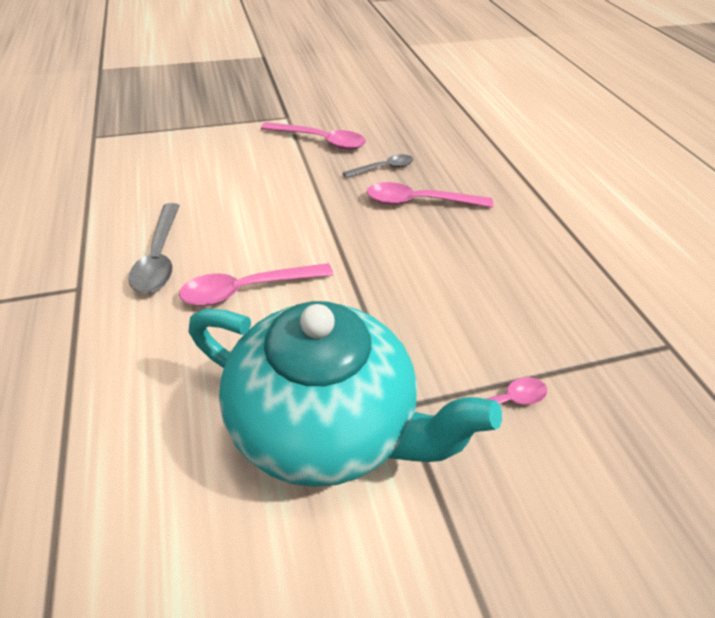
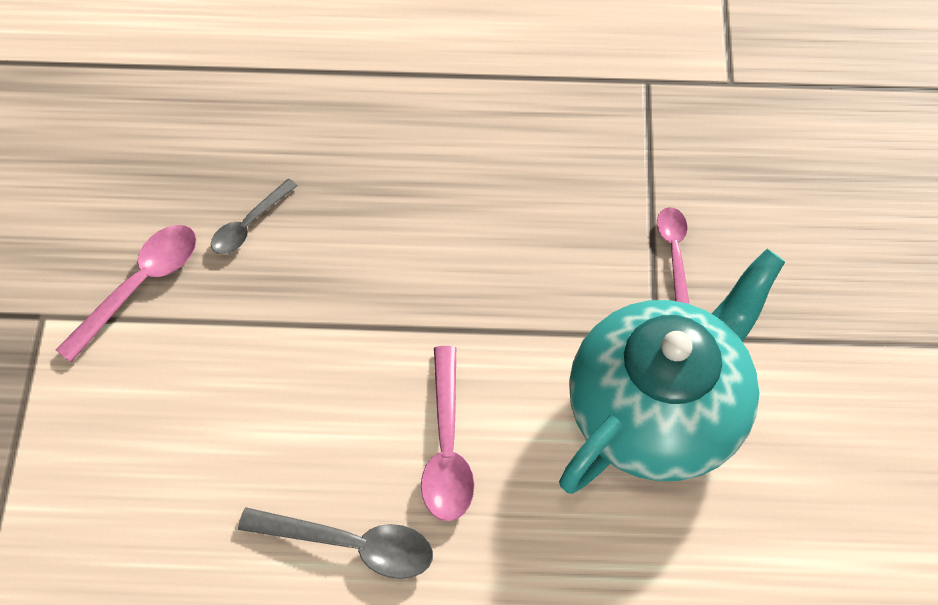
camera: 70 degrees left, 15 degrees up
grey spoon [343,154,413,178] -> grey spoon turned 135 degrees counterclockwise [211,179,297,254]
pink spoon [367,182,493,208] -> none

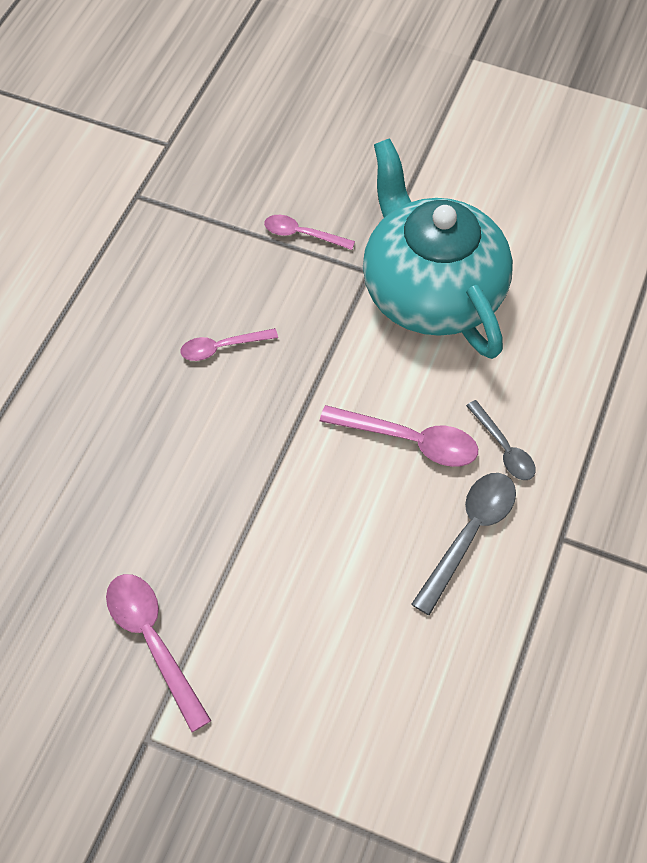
camera: 70 degrees left, 0 degrees up
grey spoon [211,179,297,254] -> grey spoon moved to [466,400,536,480]
none -> pink spoon [181,328,278,361]

